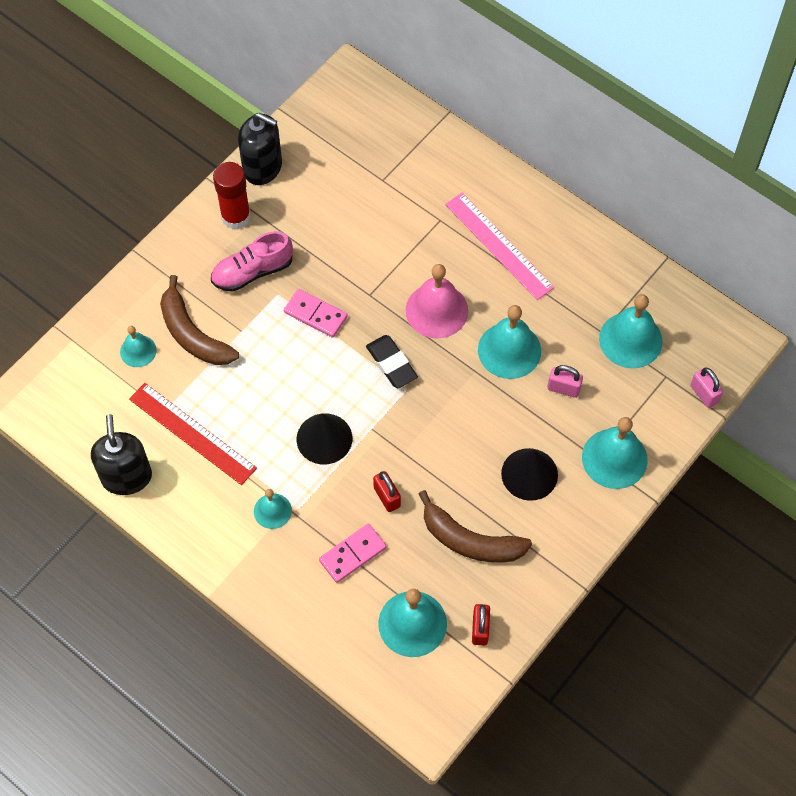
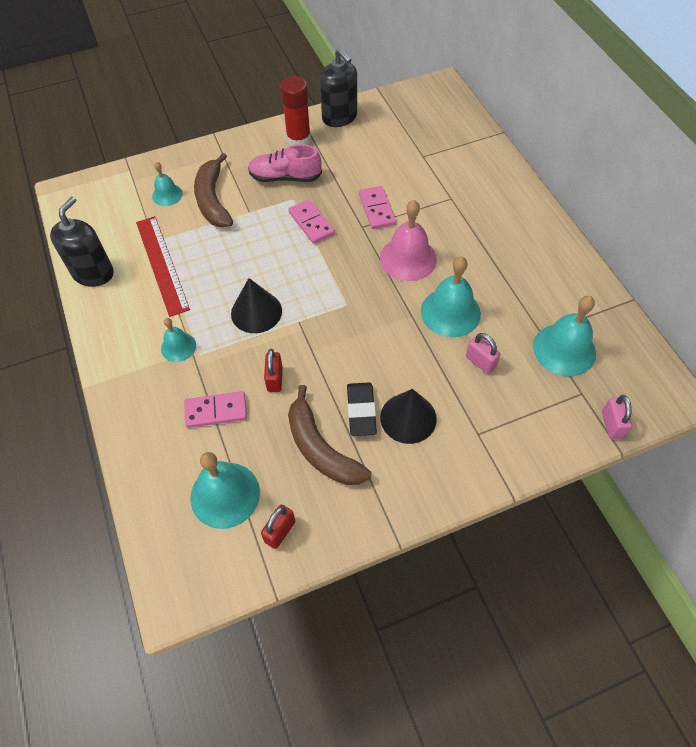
camera: 30 degrees right, 5 degrees down
black eraser [366,335,418,388] -> black eraser moved to [347,382,377,436]
pink ruler [445,193,554,300] -> none
turquoise bell [582,417,648,489] -> none
none -> pink domino [359,186,396,229]

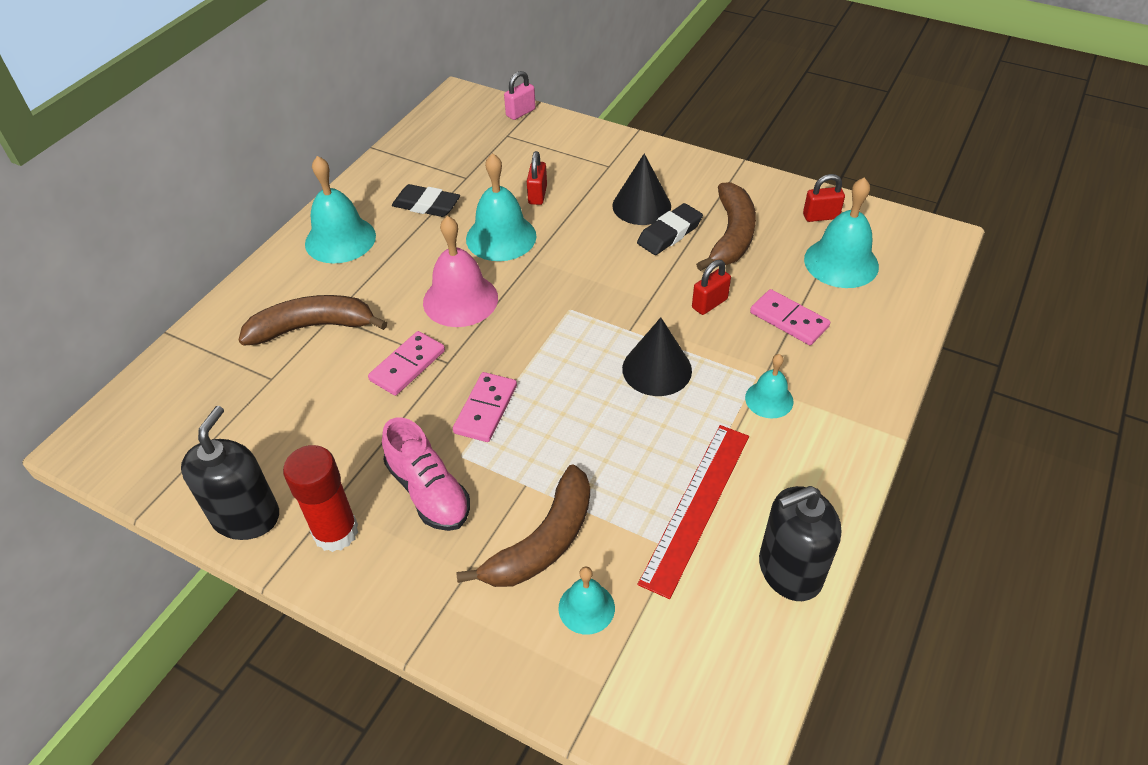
camera: 130 degrees left, 10 degrees down
pink padlock [466,333,501,374] -> red padlock [527,151,547,205]
turquoise bell [533,296,596,376] -> turquoise bell moved to [305,156,376,263]
none -> brown banana [238,295,387,346]
none -> black eraser [392,184,460,217]

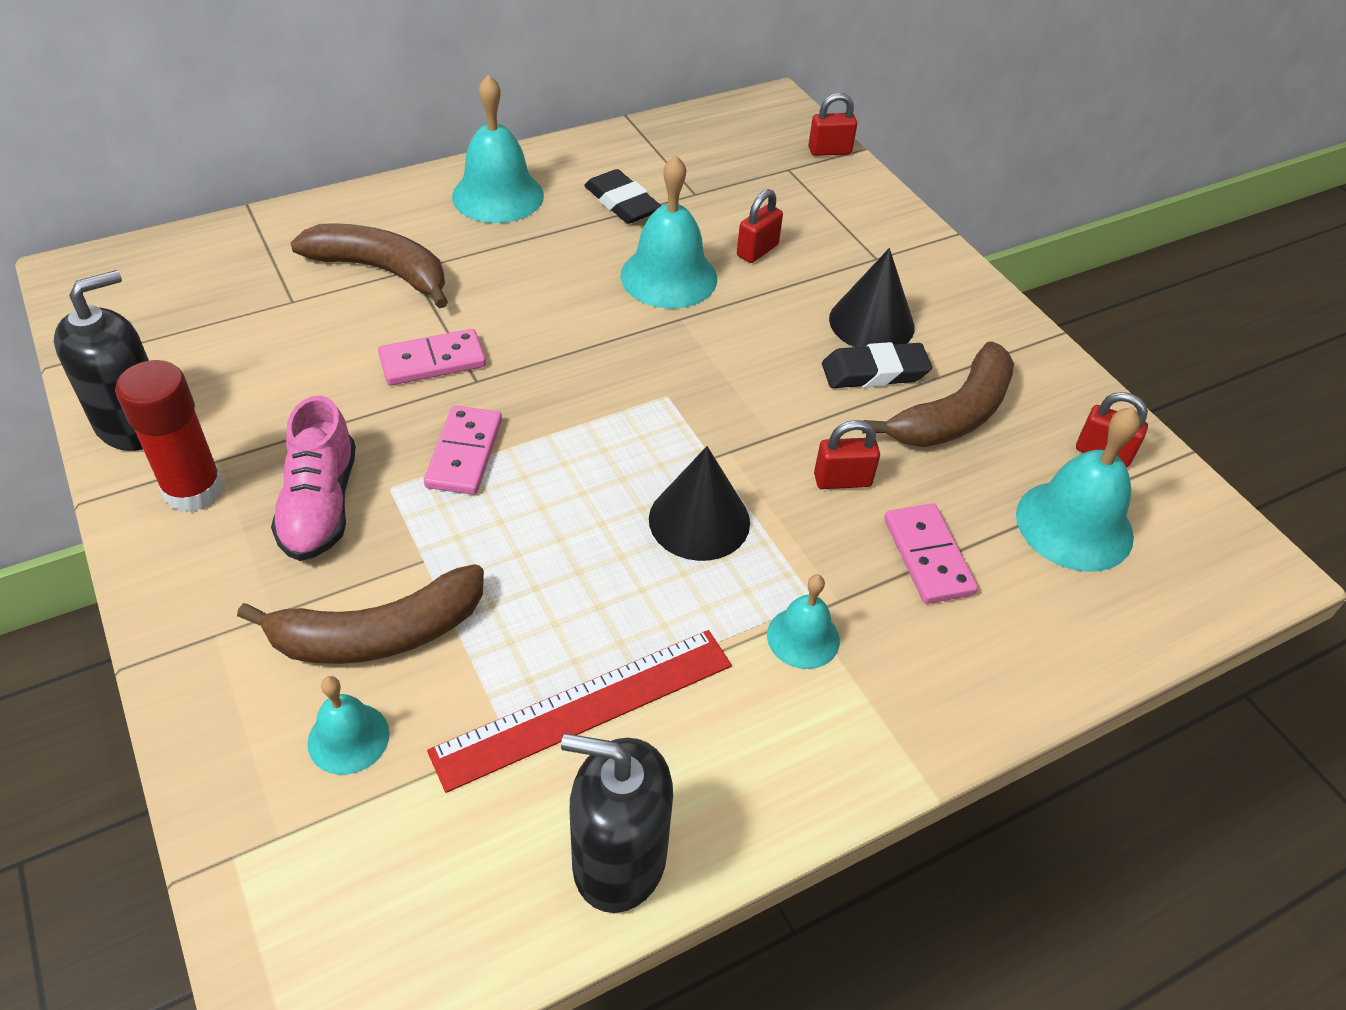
camera: 30 degrees right, 0 degrees up
pink bell [423,216,498,327] -> none
pink domino [453,372,517,442] -> pink domino turned 45 degrees counterclockwise [424,406,502,495]
pink padlock [504,71,536,120] -> red padlock [808,93,857,156]

